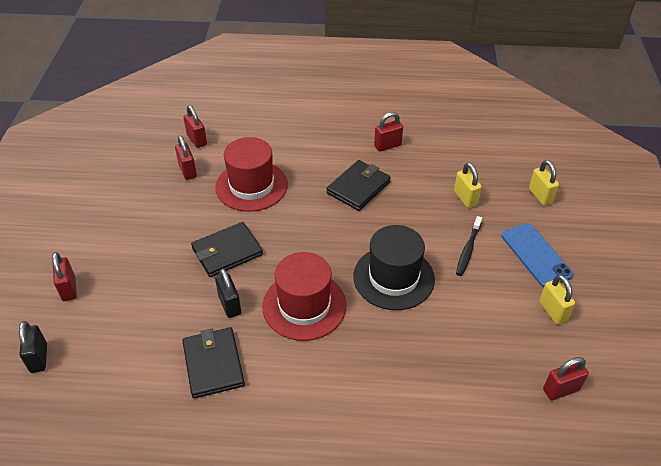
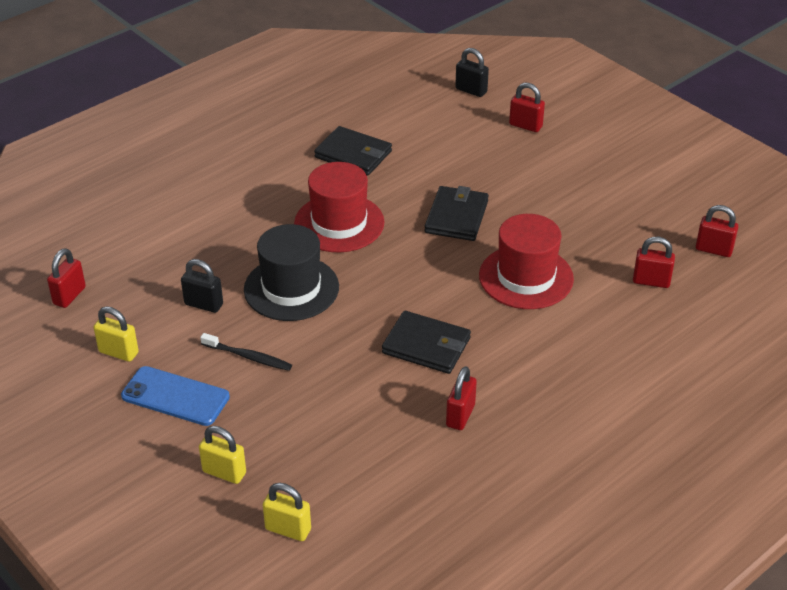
camera: 135 degrees right, 5 degrees down
red padlock [175,136,197,180] -> red padlock moved to [696,205,738,257]
black padlock [215,268,241,318] -> black padlock moved to [181,259,223,313]
black wallet [326,160,391,211] -> black wallet turned 60 degrees counterclockwise [382,311,471,374]
yellow padlock [454,163,482,208] -> yellow padlock moved to [263,483,311,541]
black toothbrush [456,216,482,276] -> black toothbrush turned 135 degrees clockwise [200,333,292,371]

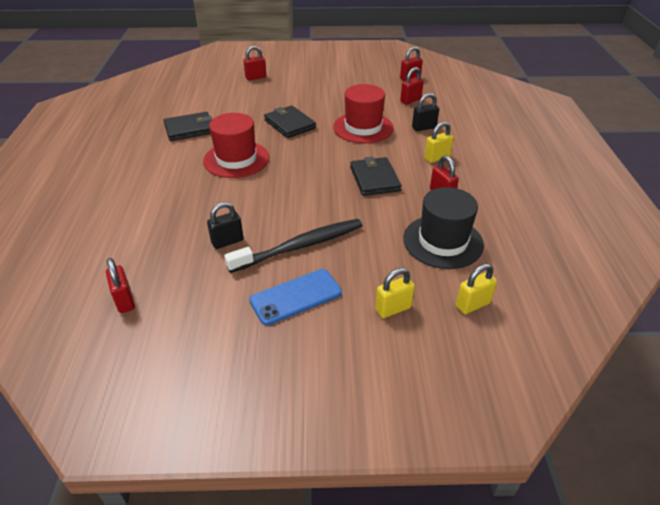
camera: 50 degrees left, 0 degrees up
yellow padlock [93,306,139,362] -> yellow padlock moved to [424,122,454,163]
black toothbrush [200,333,292,371] -> black toothbrush [224,219,362,273], size x1.84
black hat [244,224,339,321] -> black hat moved to [403,187,484,269]
black wallet [382,311,471,374] -> black wallet turned 75 degrees counterclockwise [350,157,402,196]
black padlock [455,48,489,97] -> black padlock moved to [412,93,439,131]

